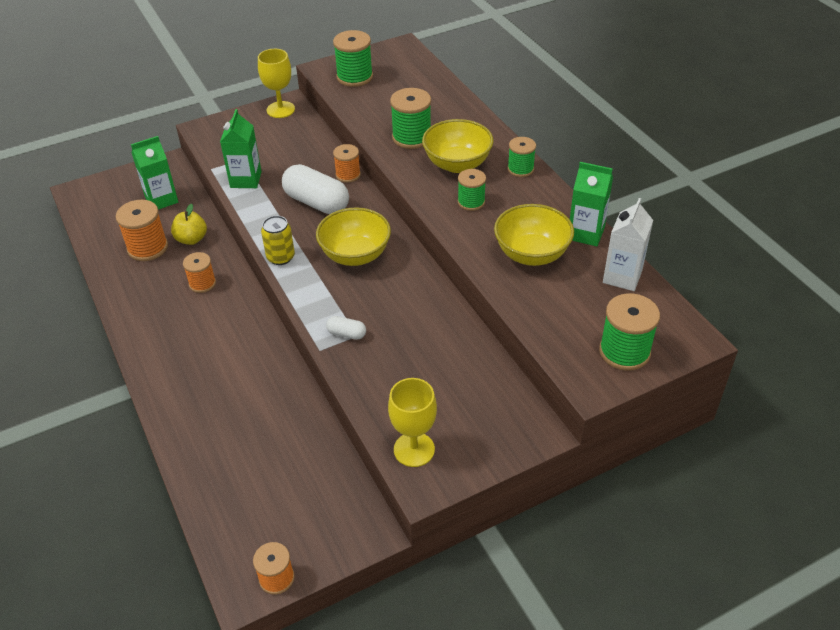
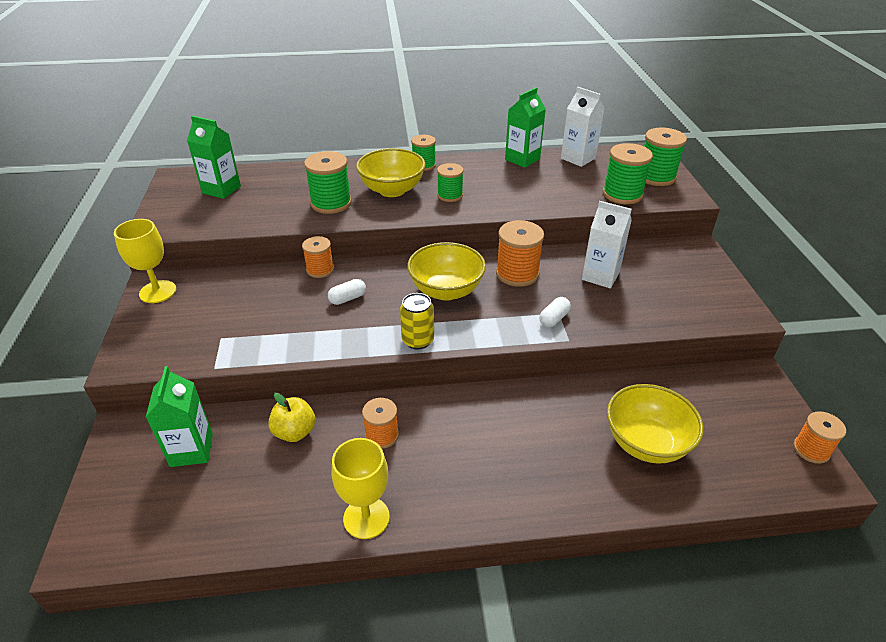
camera: 70 degrees left, 5 degrees down
orange spool [116,200,168,261] -> orange spool moved to [496,220,544,287]
green carton [220,109,262,188] -> green carton moved to [187,116,241,199]
white capsule [282,164,349,214] -> white capsule [328,279,366,305], size x0.47
green spool [333,30,373,87] -> green spool moved to [603,143,653,204]
yellow goblet [388,378,437,467] -> yellow goblet moved to [332,438,390,539]
yellow bowl [494,204,574,266] -> yellow bowl moved to [607,384,704,464]
none -> white carton [582,201,632,288]

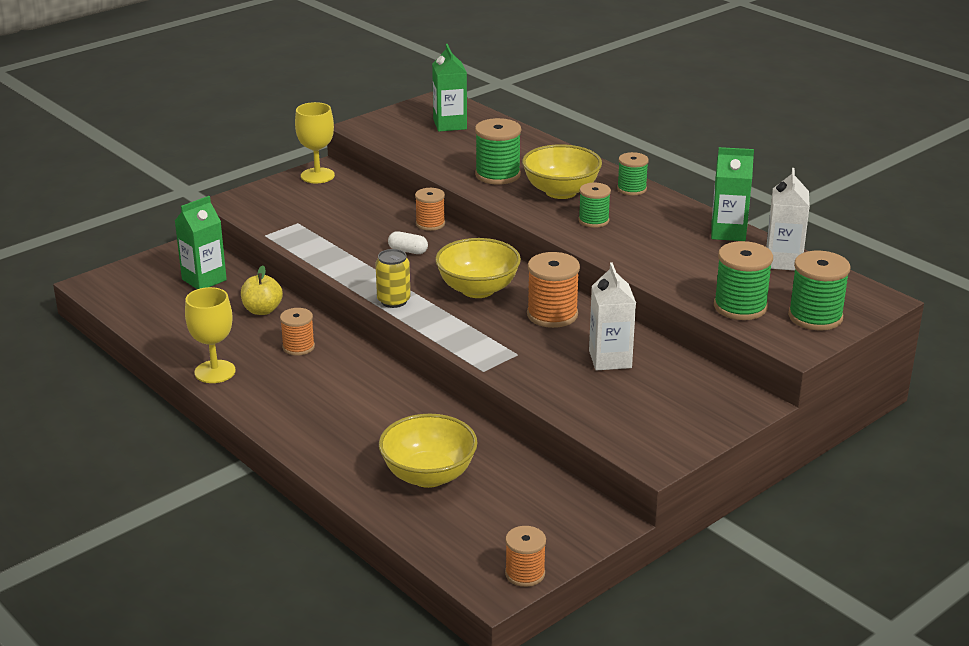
camera: 55 degrees right, 10 degrees down
white capsule [539,297,571,327] -> none

